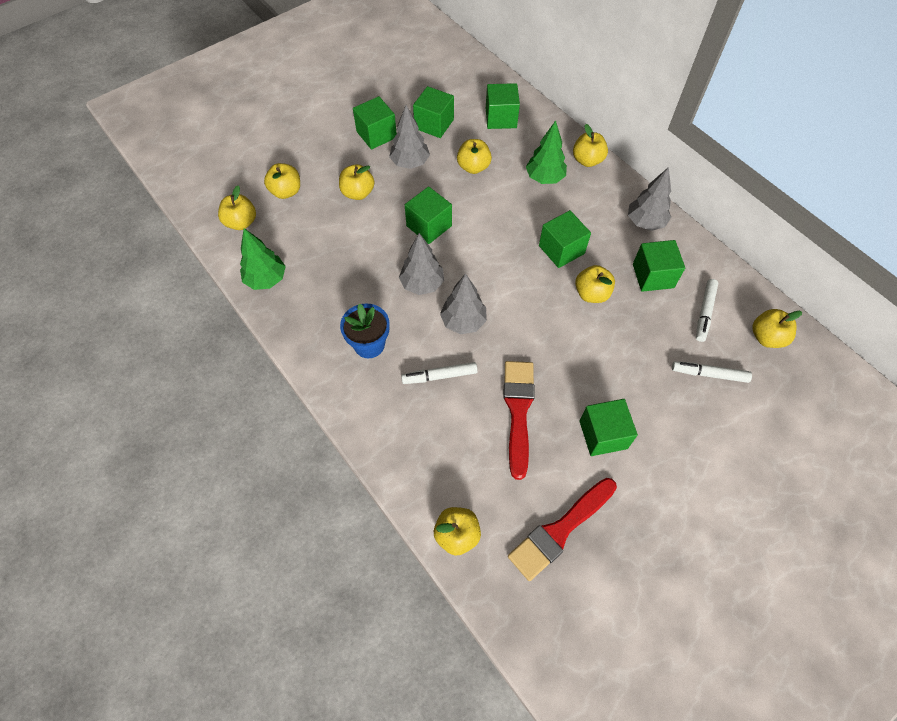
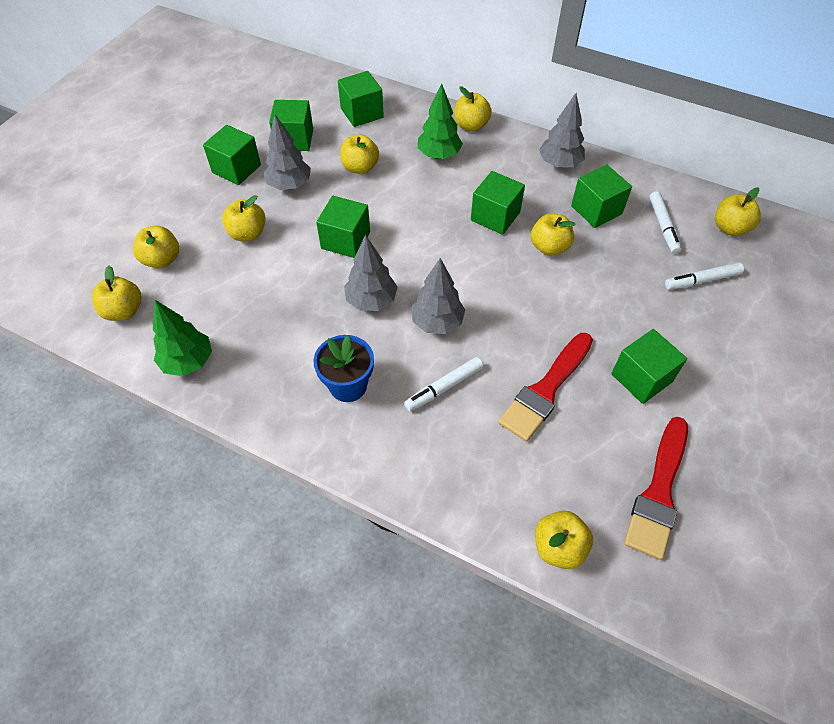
camera: 25 degrees left, 5 degrees down
red brush [504,361,535,480] -> red brush turned 120 degrees counterclockwise [499,333,593,442]

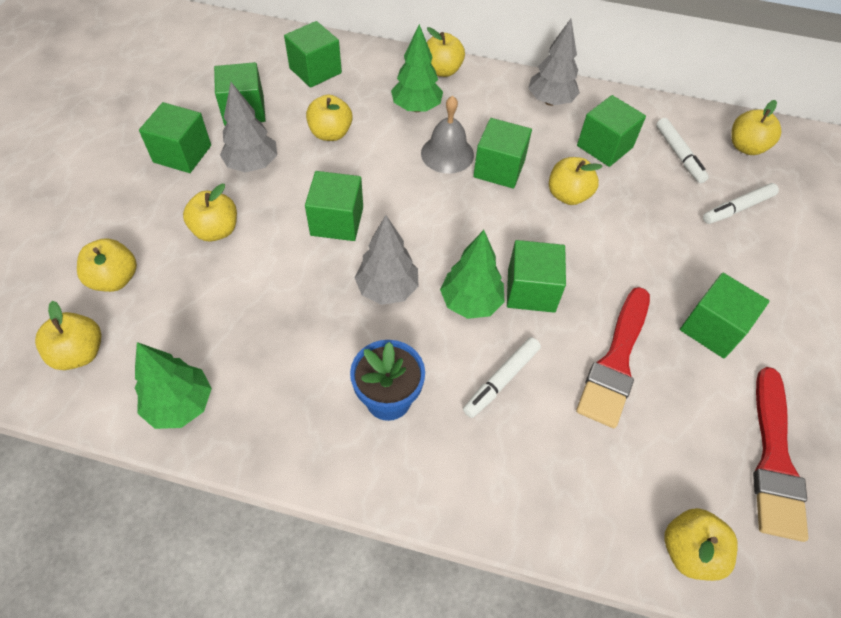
camera: 15 degrees left, 0 degrees up
grey tree [411,258,465,334] -> green tree [440,230,504,319]
none -> grey bell [421,96,474,174]
none -> green cube [507,240,566,313]

